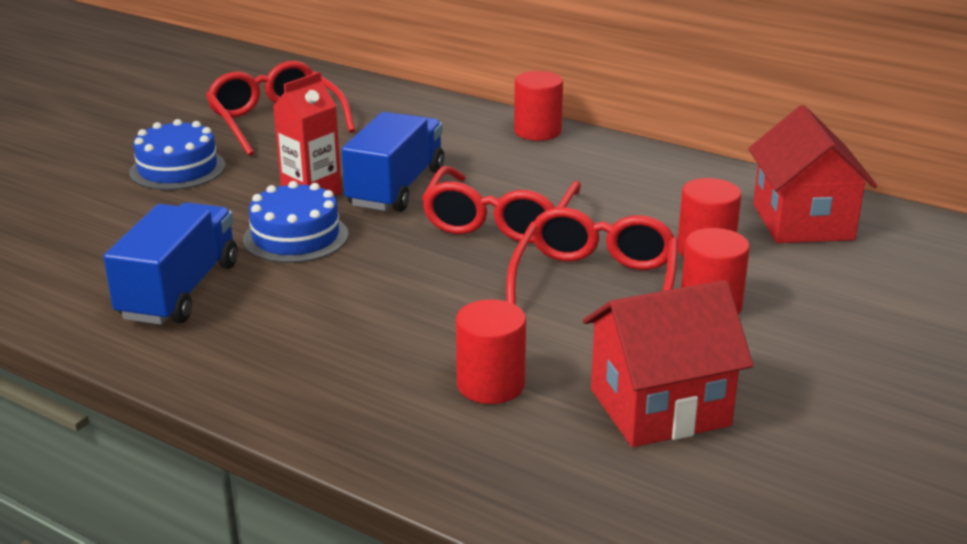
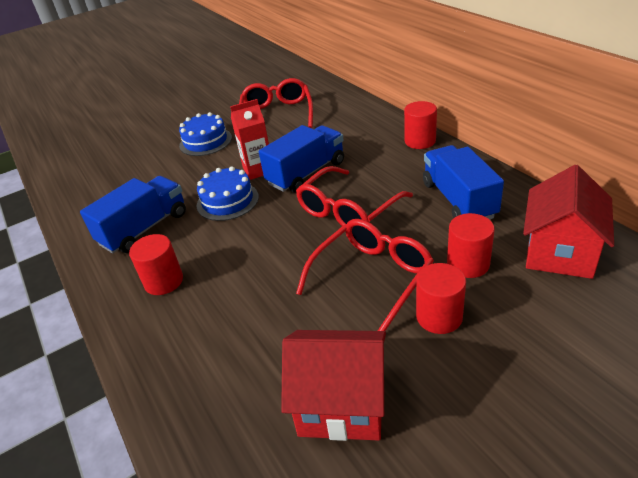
camera: 30 degrees right, 10 degrees up
red cylinder [456,299,526,404] -> red cylinder moved to [129,234,183,295]
none -> blue truck [423,145,504,219]

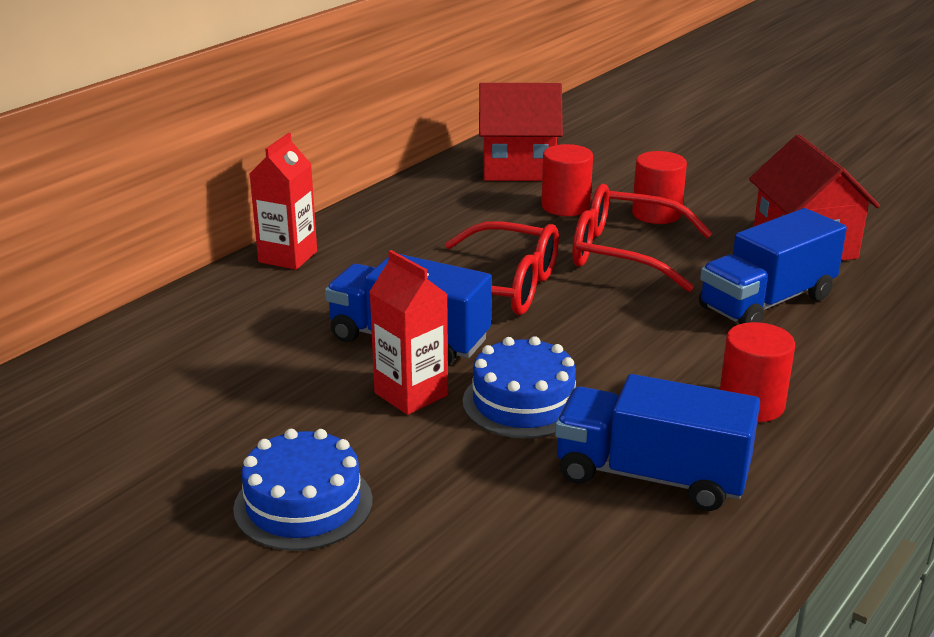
camera: 115 degrees left, 10 degrees down
red glasses [239,78,313,128] -> none
red cylinder [404,101,437,149] -> red carton [250,133,317,270]
blue truck [423,145,504,219] -> blue truck moved to [699,208,847,324]

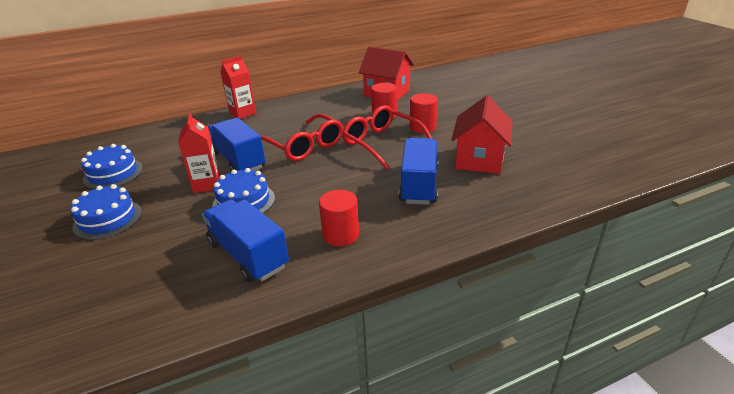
camera: 30 degrees right, 5 degrees up
blue truck [699,208,847,324] -> blue truck turned 105 degrees clockwise [399,138,438,205]
none -> blue cake [81,144,143,189]

